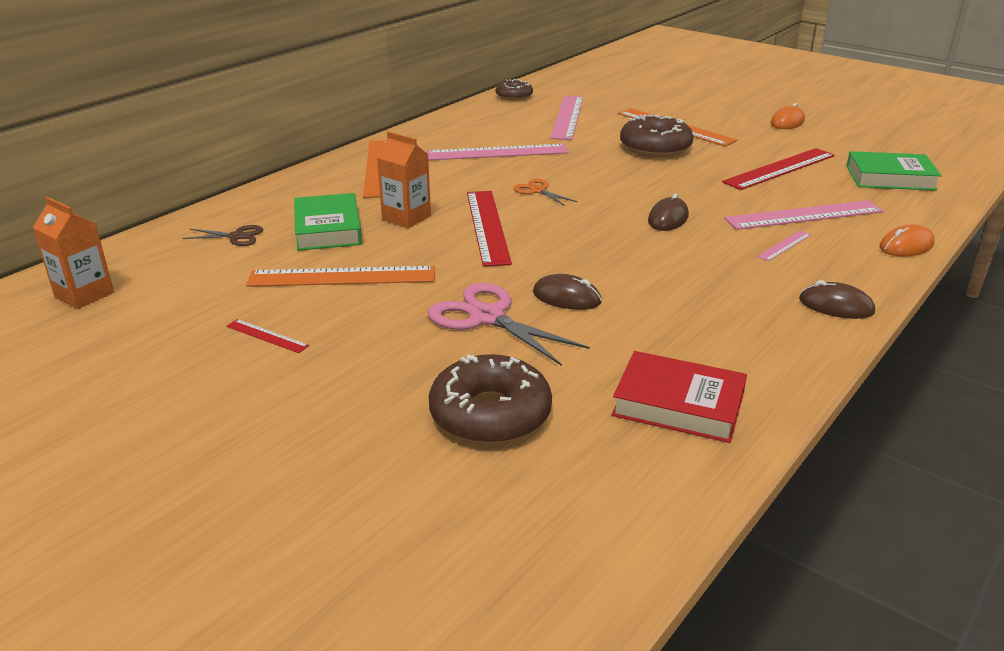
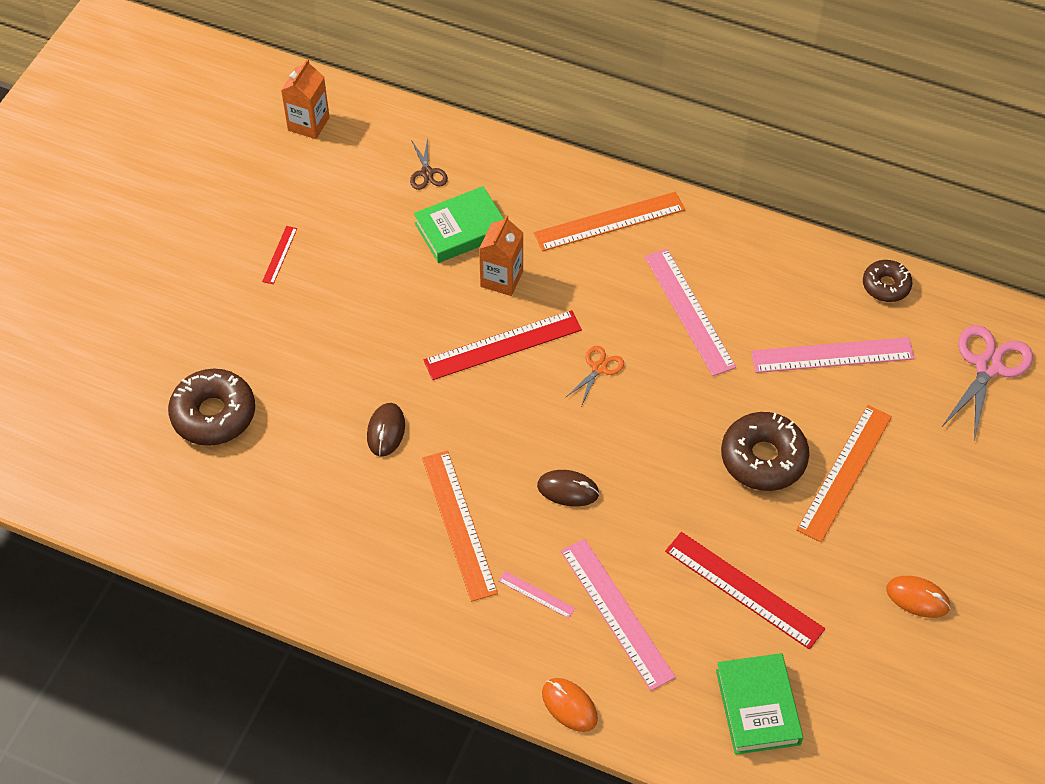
camera: 75 degrees right, 25 degrees up
orange ruler [246,266,435,287] -> orange ruler moved to [422,451,498,602]
pink scissors [428,283,590,366] -> pink scissors moved to [942,325,1033,442]
red book [612,351,747,443] -> none
brown mouse [799,280,875,319] -> none

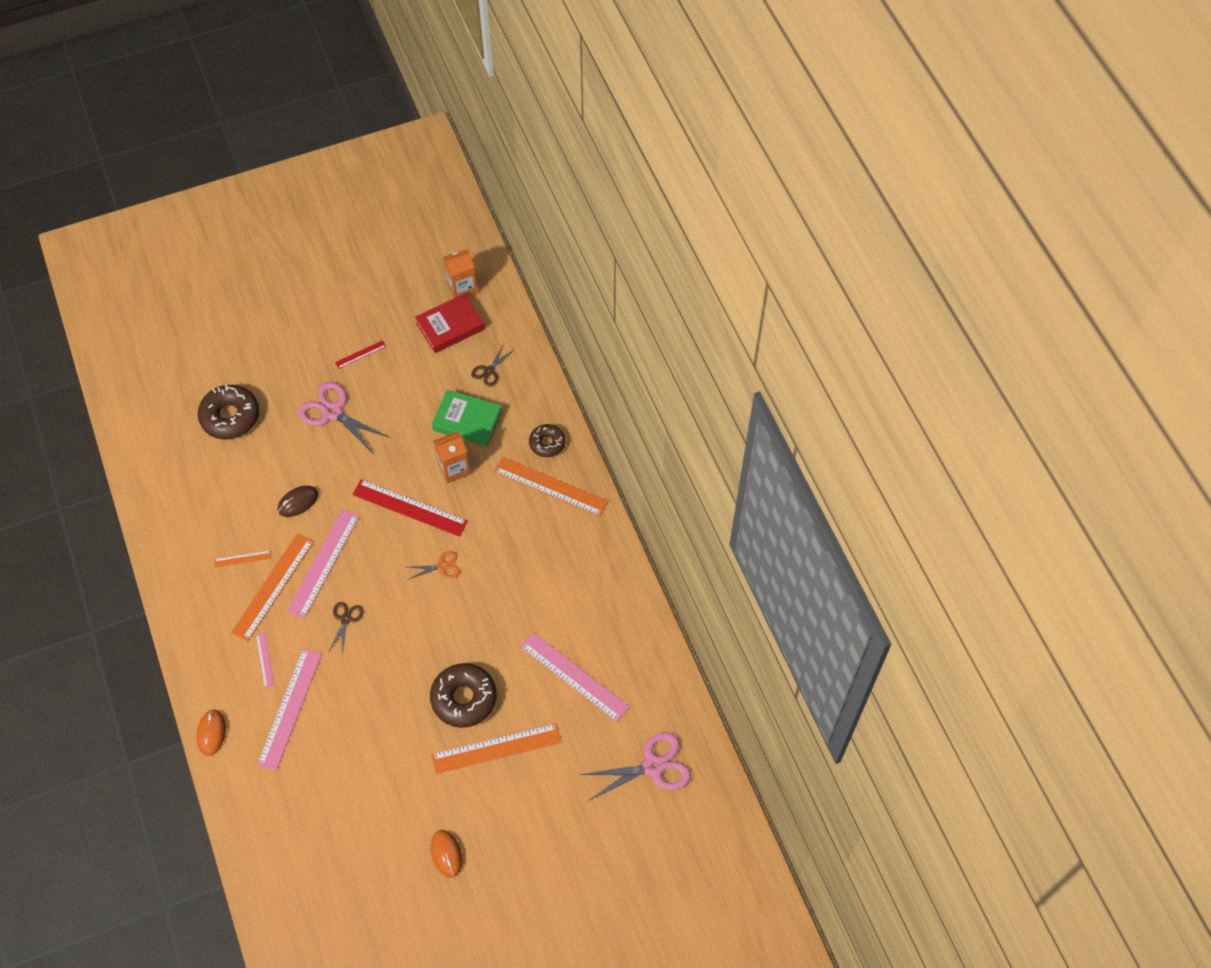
camera: 45 degrees right, 5 degrees up
brown mouse [537,470,599,507] -> brown scissors [329,602,364,654]
pink ruler [645,249,736,376] -> pink ruler moved to [287,509,359,618]
red ruler [665,532,825,650] -> none
green book [716,653,803,755] -> none
brown donut [863,260,912,302] -> brown donut moved to [529,424,565,457]
none -> orange ruler [214,550,271,568]
none -> pink scissors [298,382,390,453]
none -> red book [415,293,485,353]

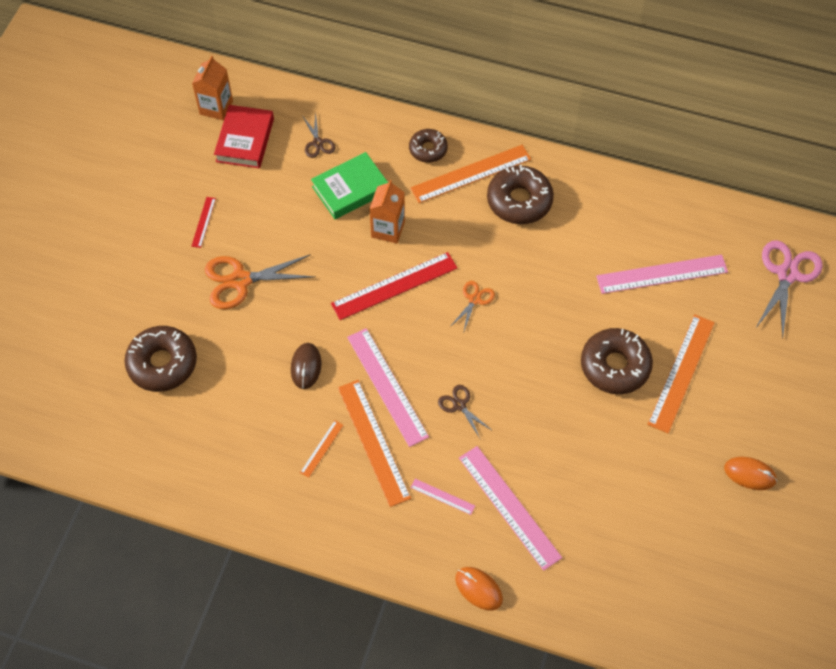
camera: 50 degrees left, 0 degrees up
pink scissors [298,382,390,453] -> orange scissors [205,254,315,309]
none -> brown donut [487,164,554,224]

